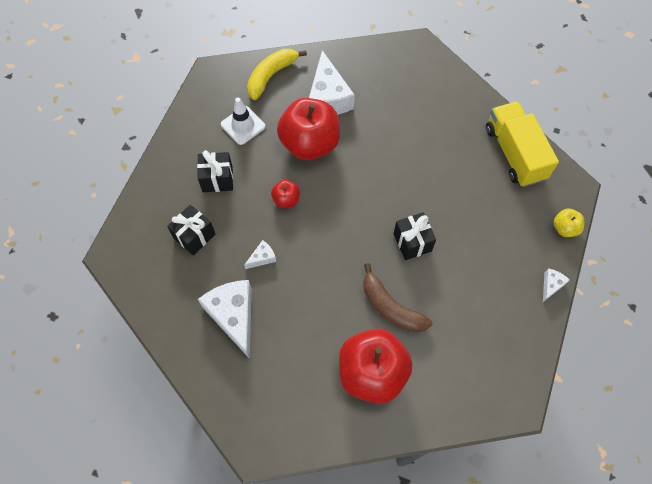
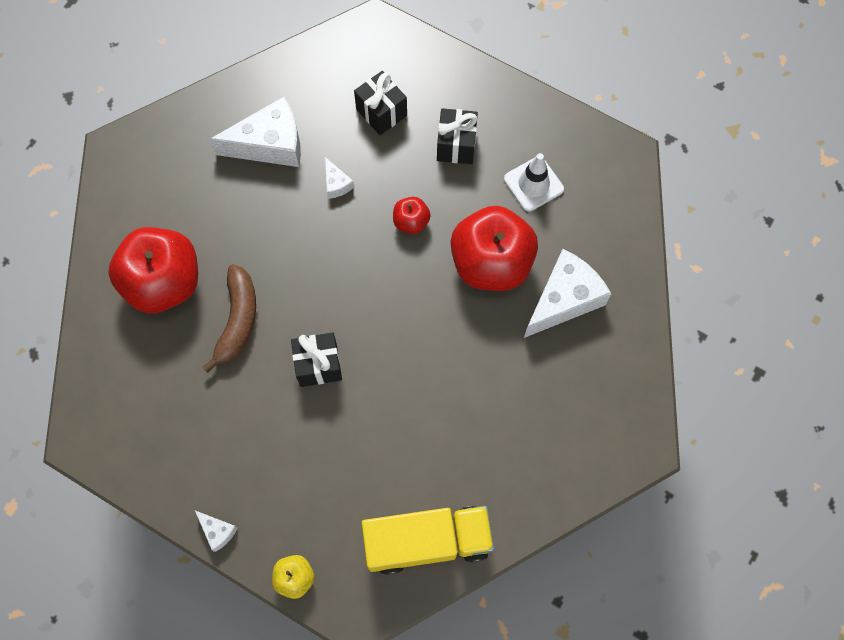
camera: 100 degrees right, 5 degrees up
yellow banana [247,49,307,100] -> none
white cheese [309,50,355,115] -> white cheese turned 135 degrees clockwise [524,249,611,338]
brown banana [363,263,432,332] -> brown banana turned 135 degrees clockwise [202,264,256,373]

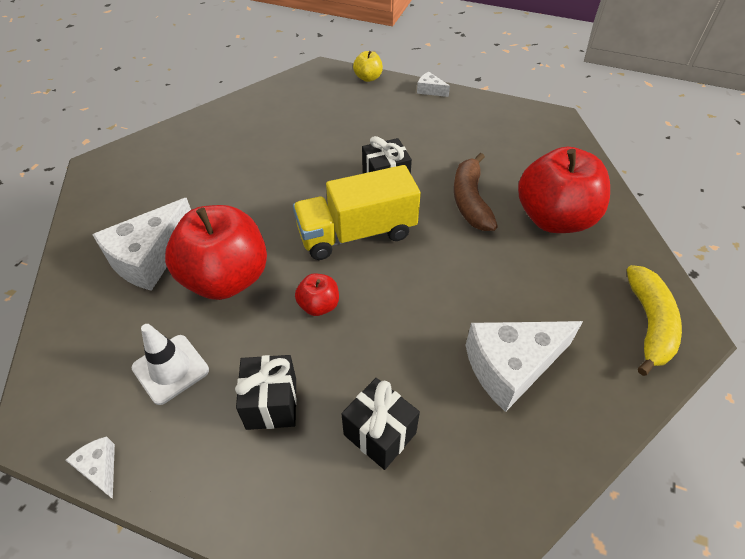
camera: 170 degrees right, 20 degrees down
white cheese [325,157,354,199] -> white cheese moved to [66,436,115,499]
yellow truck [362,506,494,575] -> yellow truck moved to [293,165,421,260]
none -> yellow banana [627,265,682,376]

